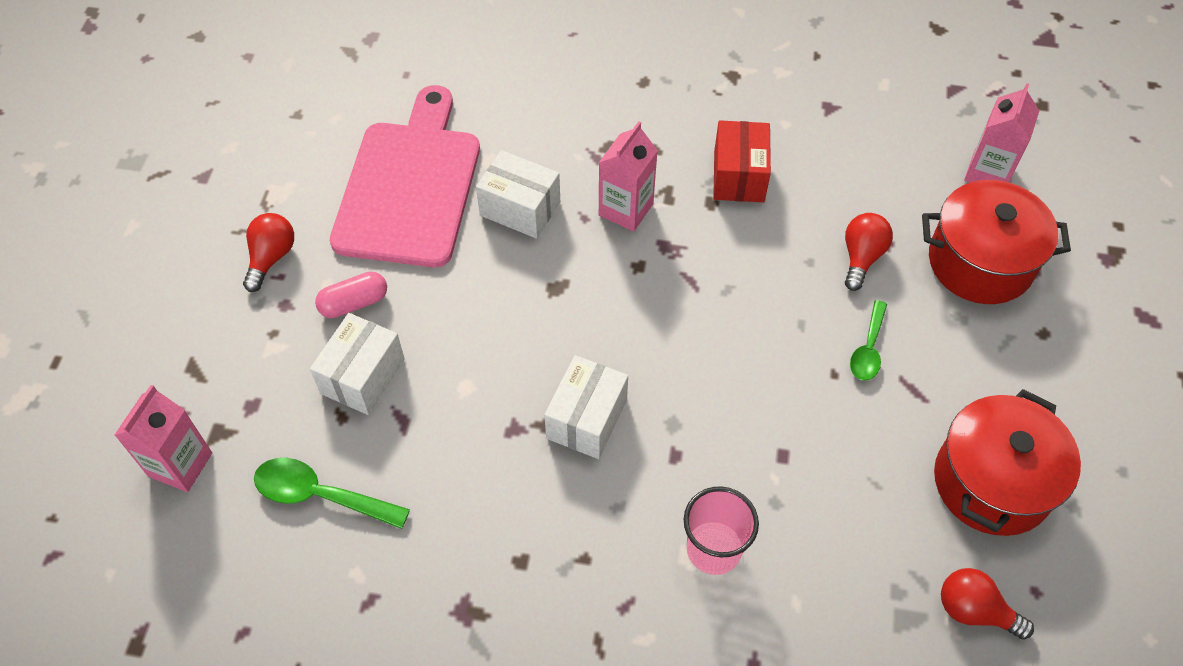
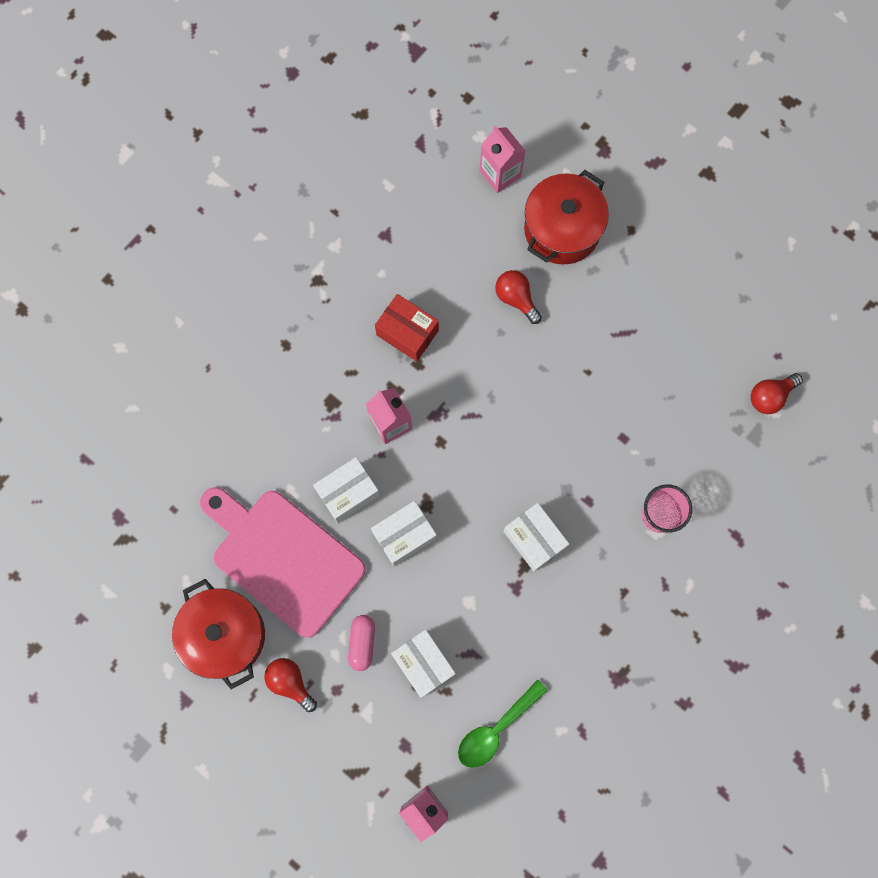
camera: 60 degrees left, 20 degrees up
green spoon [850,300,887,381] -> none
red pot [934,389,1081,536] -> red pot moved to [172,579,265,689]
none -> white box [371,501,437,566]

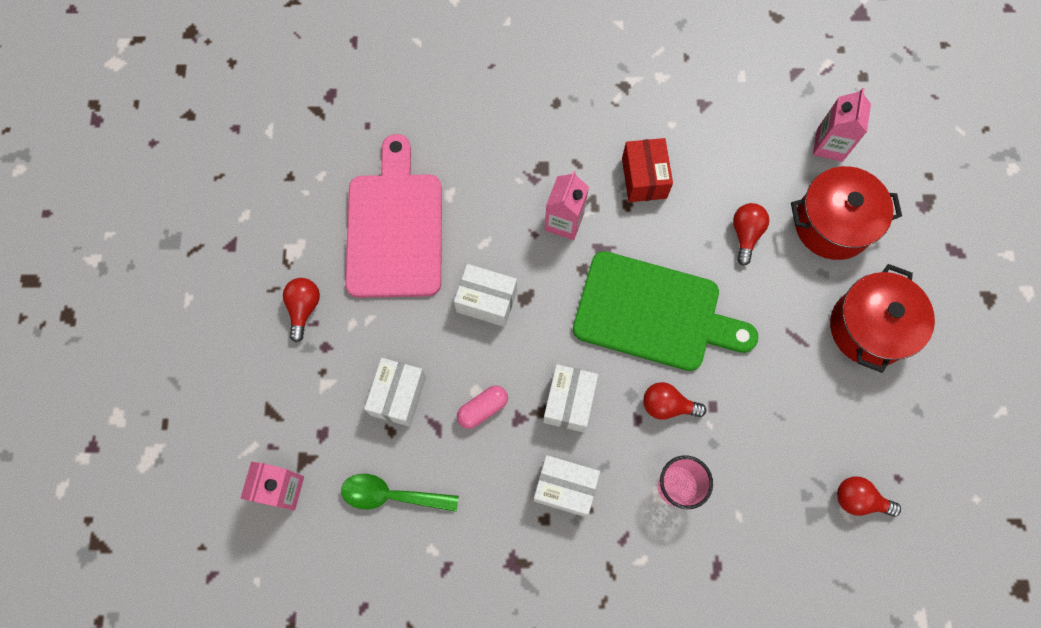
camera: 50 degrees right, 5 degrees down
red pot [172,579,265,689] -> red pot moved to [830,264,935,373]
white box [313,457,380,523] -> white box moved to [533,455,600,517]
pink capsule [348,615,375,671] -> pink capsule moved to [457,385,508,429]
none -> green cutting board [573,251,758,371]
none -> red light bulb [643,382,706,419]

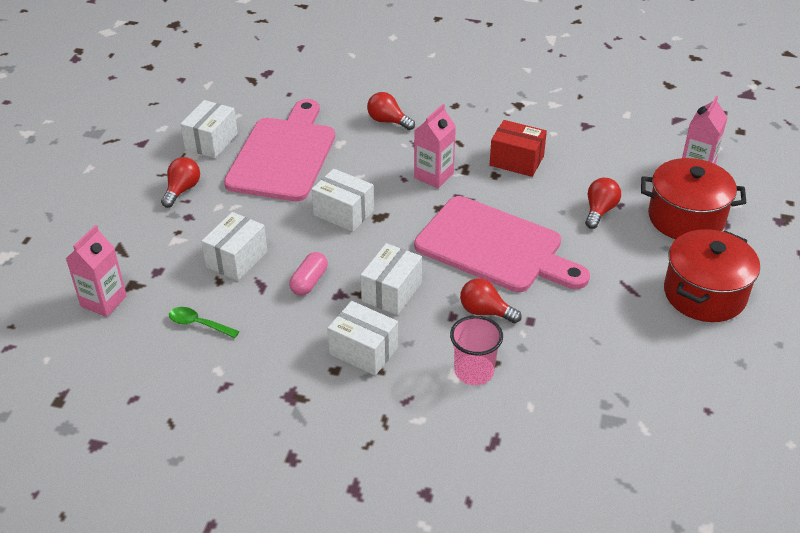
camera: 15 degrees right, 30 degrees down
green spoon [341,474,459,512] -> green spoon [169,307,239,338], size x0.67
pink capsule [457,385,508,429] -> pink capsule turned 45 degrees counterclockwise [289,252,328,296]
green cutting board [573,251,758,371] -> pink cutting board [414,196,590,292]
red box [622,138,673,202] -> red box turned 75 degrees counterclockwise [490,120,547,177]
red light bulb [837,476,901,517] -> red light bulb moved to [367,92,415,130]
none -> white box [180,100,238,158]

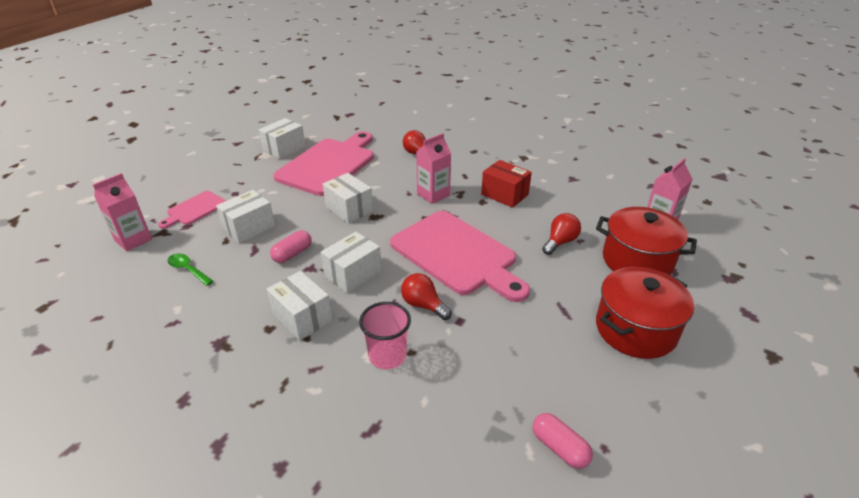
camera: 15 degrees right, 5 degrees down
red light bulb [161,157,200,208] -> none
none -> pink cutting board [158,191,226,229]
none -> pink capsule [533,413,593,469]

